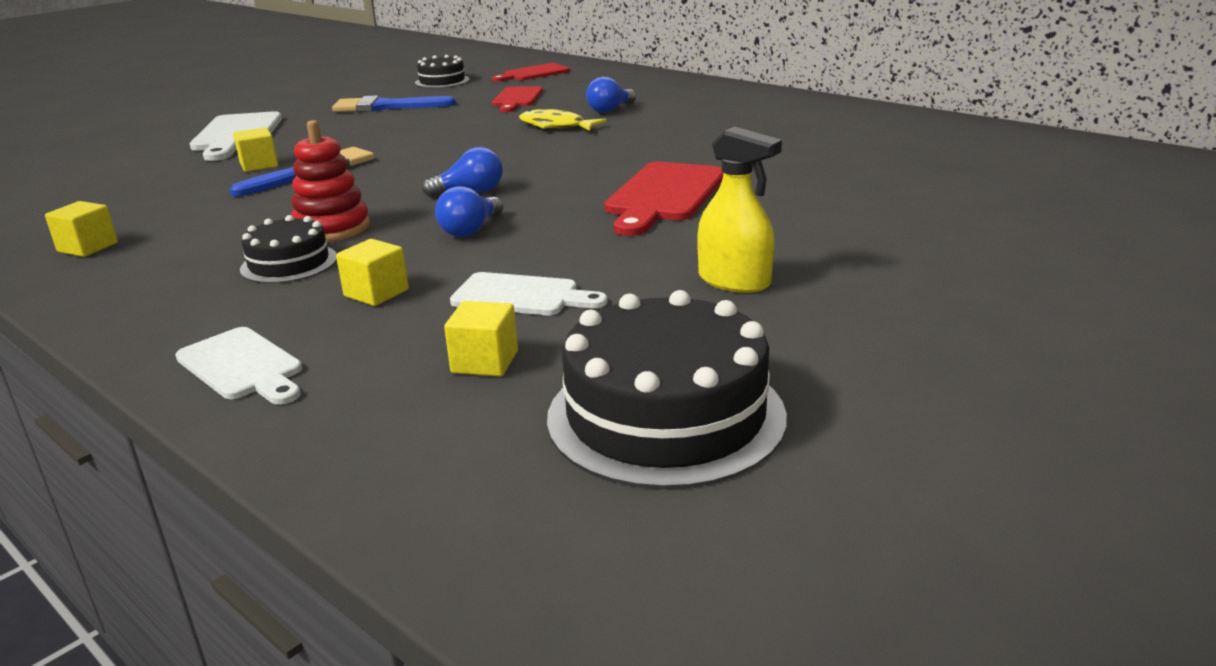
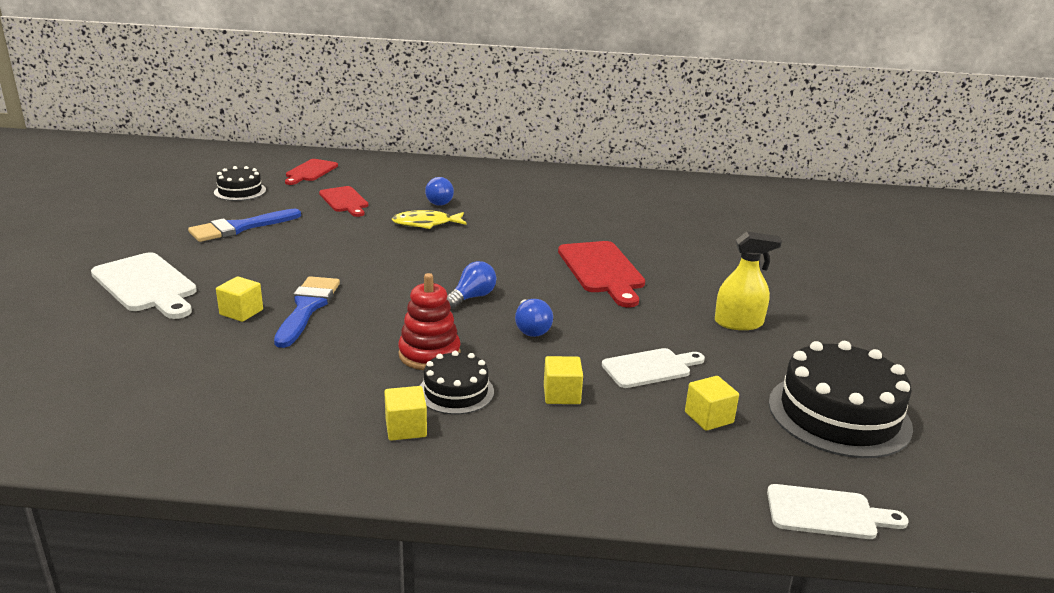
camera: 40 degrees left, 0 degrees up
yellow cube [45,201,118,257] -> yellow cube moved to [384,386,427,441]
white cutting board [175,327,302,405] -> white cutting board moved to [767,484,909,539]

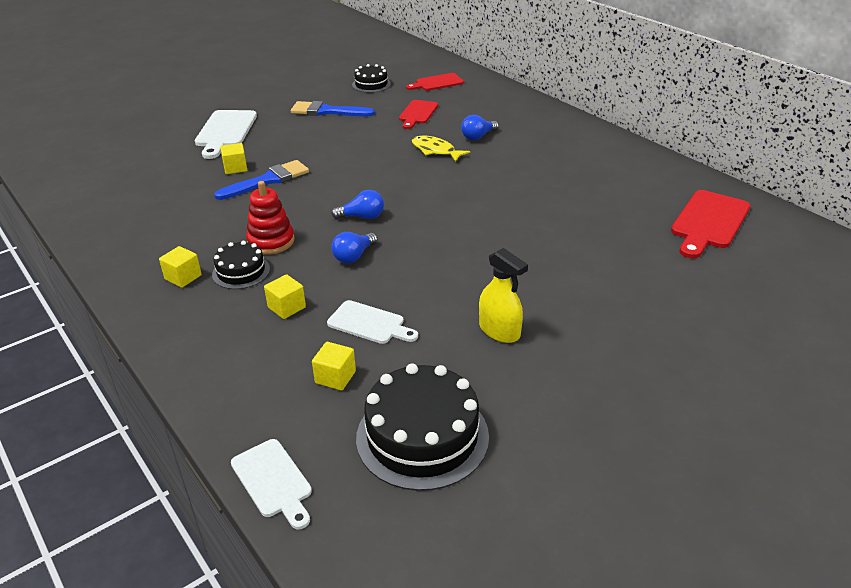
camera: 50 degrees right, 10 degrees up
red cutting board [558,241,645,307] -> red cutting board moved to [671,190,750,259]

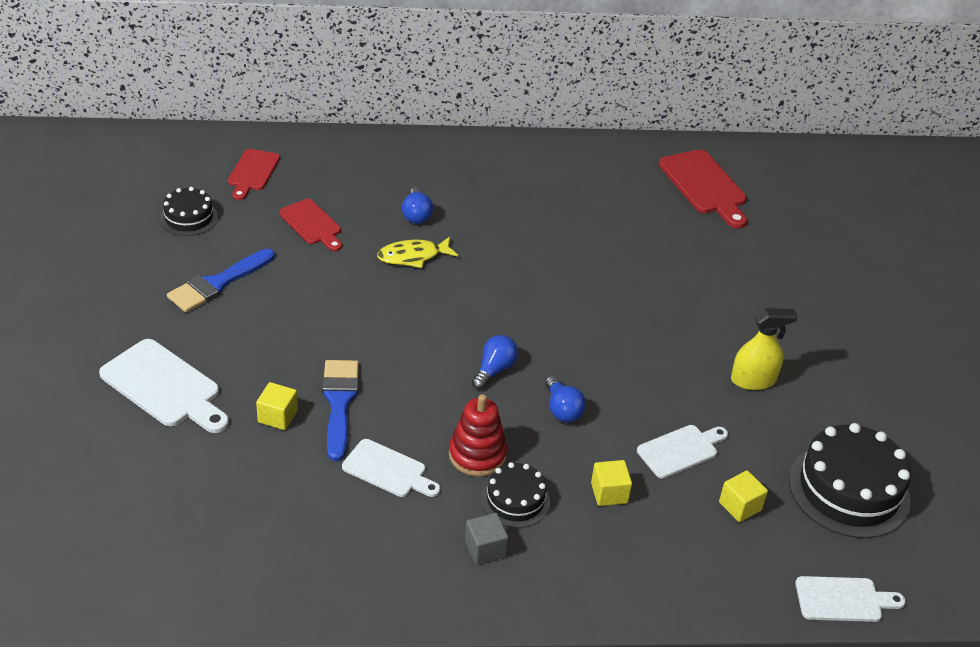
camera: 60 degrees left, 5 degrees up
yellow cube [159,246,202,288] -> grey cube [465,513,508,565]
none -> white cutting board [342,439,440,497]

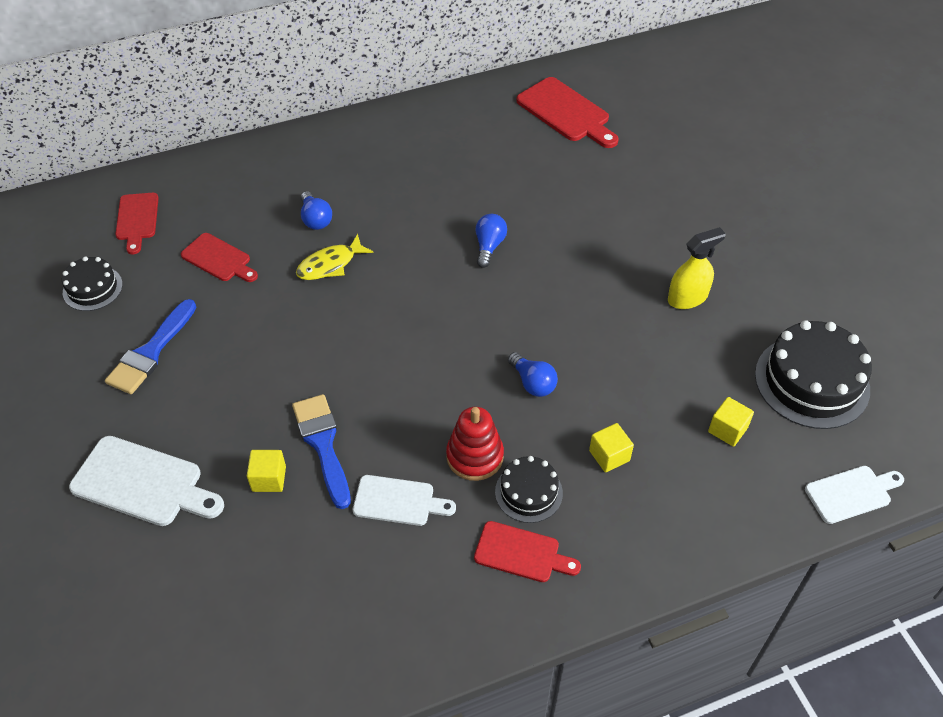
camera: 15 degrees left, 10 degrees up
grey cube [465,513,508,565] -> red cutting board [474,521,581,582]
blue light bulb [472,335,518,390] -> blue light bulb moved to [476,214,507,268]
white cutting board [637,425,728,478] -> none

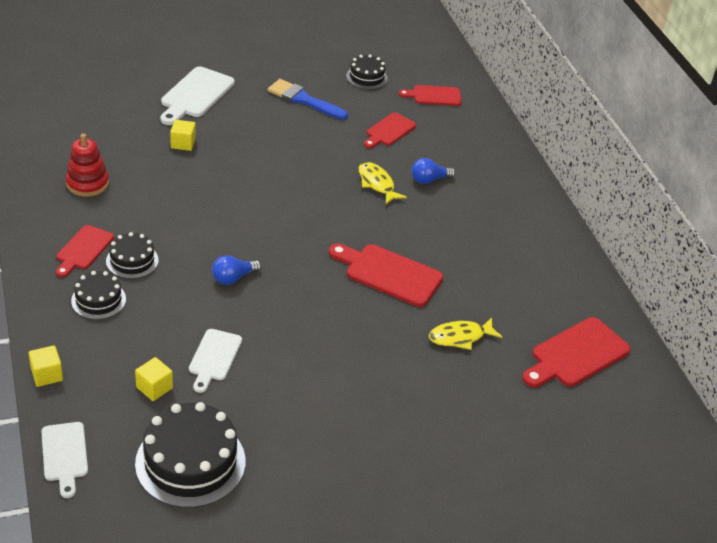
camera: 90 degrees right, 10 degrees down
blue brush [292,394,351,509] -> none
white cutting board [353,475,456,526] -> white cutting board moved to [189,329,242,393]
red stacking toy [446,407,504,481] -> red stacking toy moved to [66,133,109,197]
blue light bulb [476,214,507,268] -> red cutting board [329,244,443,307]
yellow cube [589,423,634,473] -> yellow cube moved to [29,345,63,387]
yellow spray bottle [668,227,726,309] -> none
none -> black cake [71,271,126,319]
none -> yellow fish [429,317,502,350]

